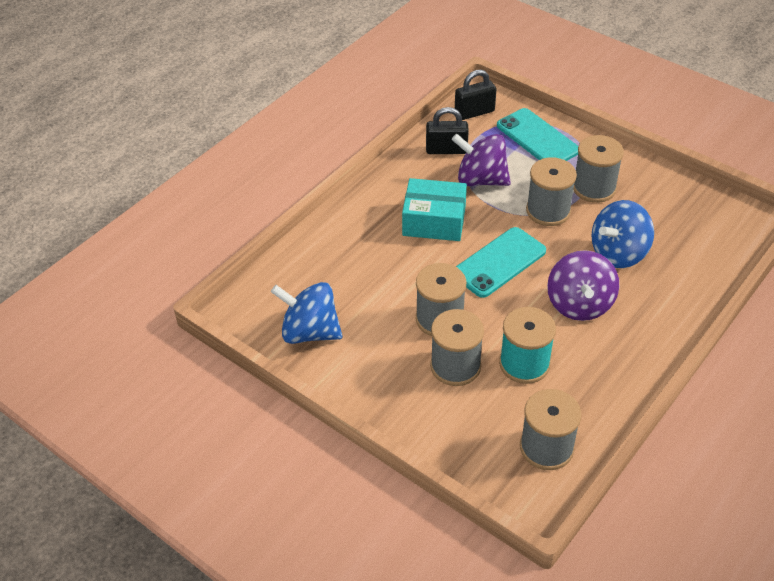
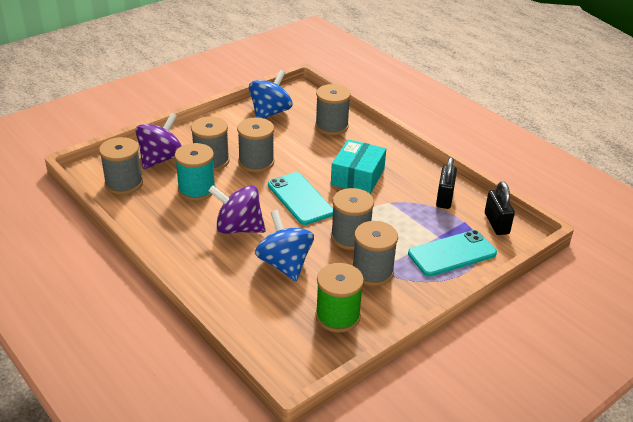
camera: 100 degrees right, 10 degrees down
purple spinning top [452,133,511,186] -> purple spinning top moved to [135,113,182,169]
none -> grey spool [315,84,351,135]
none -> green spool [315,263,364,333]

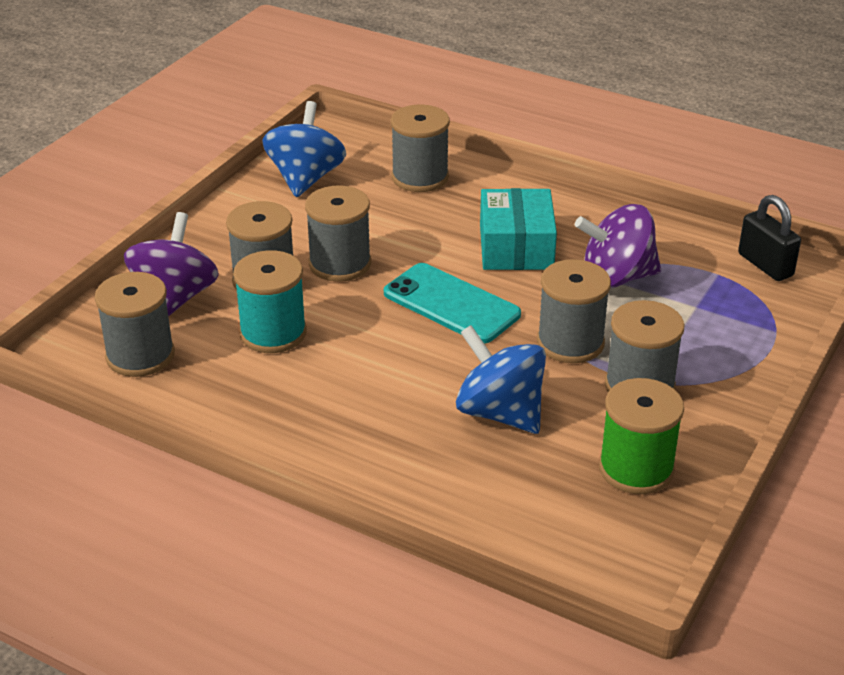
camera: 20 degrees left, 0 degrees up
purple spinning top [209,186,266,234] -> purple spinning top moved to [575,204,661,288]
turquoise phone [408,230,497,277] -> none
black padlock [436,157,457,209] -> none

